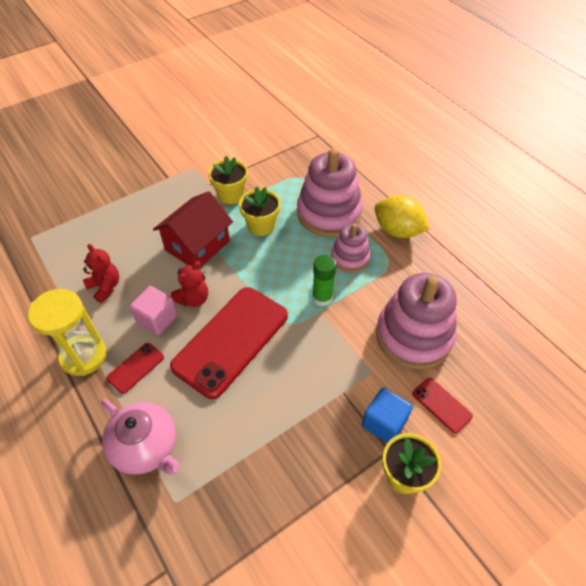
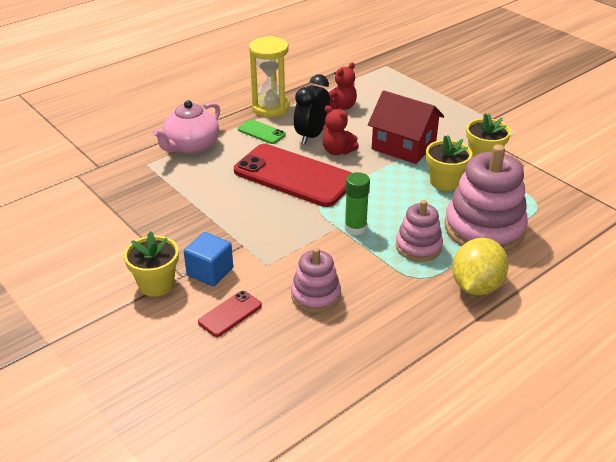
camera: 85 degrees right, 15 degrees down
red phone [107,343,164,394] -> green phone [238,119,286,144]
pink cube [130,286,178,335] -> black clock [294,74,330,144]
pink stacking toy [376,273,457,369] -> pink stacking toy [291,248,341,313], size x0.57

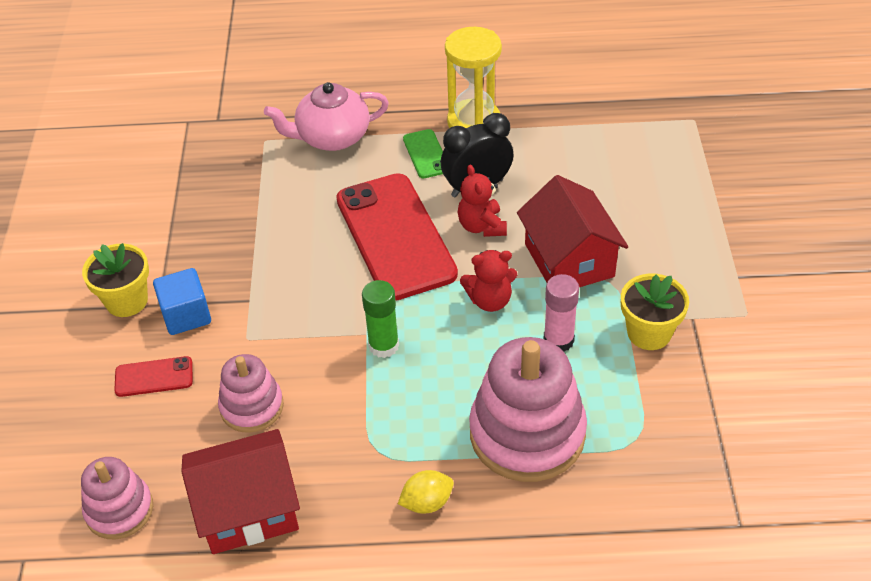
camera: 40 degrees right, 10 degrees up
red teddy bear [328,62,357,110] -> red teddy bear moved to [460,250,517,312]
pink stacking toy [396,200,443,262] -> pink stacking toy moved to [81,457,153,539]
yellow flower pot [426,135,472,191] -> pink glue stick [543,274,579,352]
yellow lemon [452,238,509,295] -> yellow lemon [398,470,454,514], size x0.56
none -> red house [181,429,300,554]

